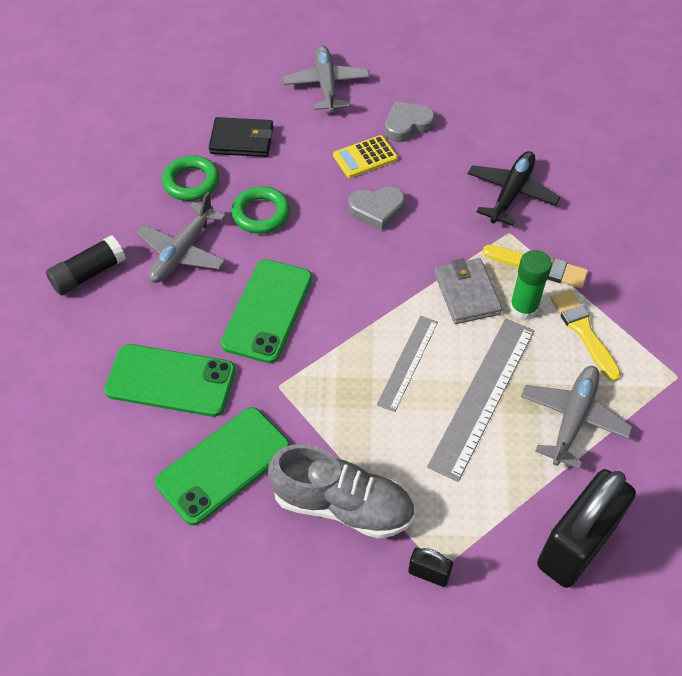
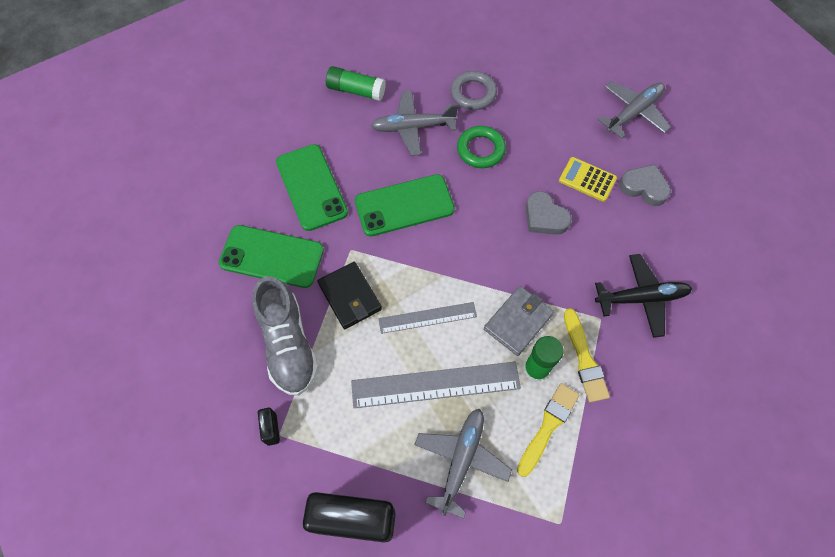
camera: 55 degrees right, 10 degrees up
black glue stick [46,235,126,295] -> green glue stick [326,66,386,101]
green ring [162,156,219,201] -> grey ring [450,71,497,110]
black wallet [209,117,273,157] -> black wallet moved to [318,262,382,329]
grey plane [521,366,633,469] -> grey plane turned 60 degrees counterclockwise [414,409,512,519]

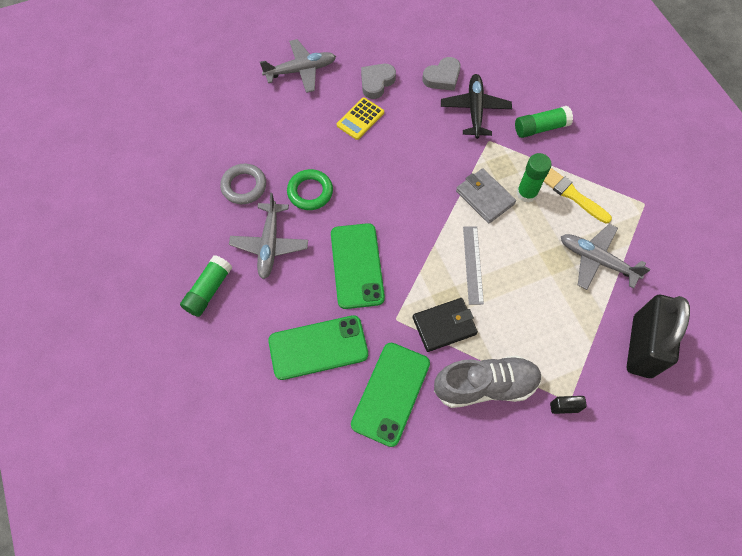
camera: 80 degrees left, 0 degrees up
grey ruler [351,362,521,408] -> none
grey heart [526,191,572,235] -> grey heart moved to [422,57,461,91]
yellow brush [564,308,610,403] -> none
grey plane [598,81,671,139] -> grey plane turned 105 degrees clockwise [260,39,336,93]
none -> green glue stick [515,106,573,138]

